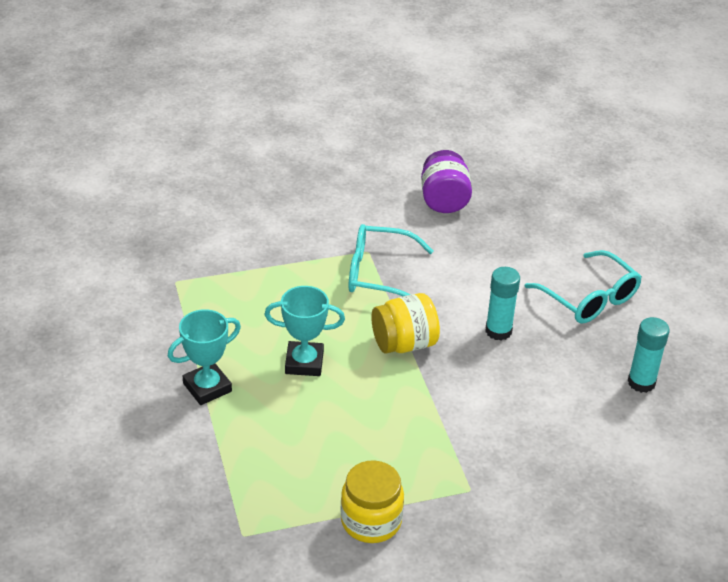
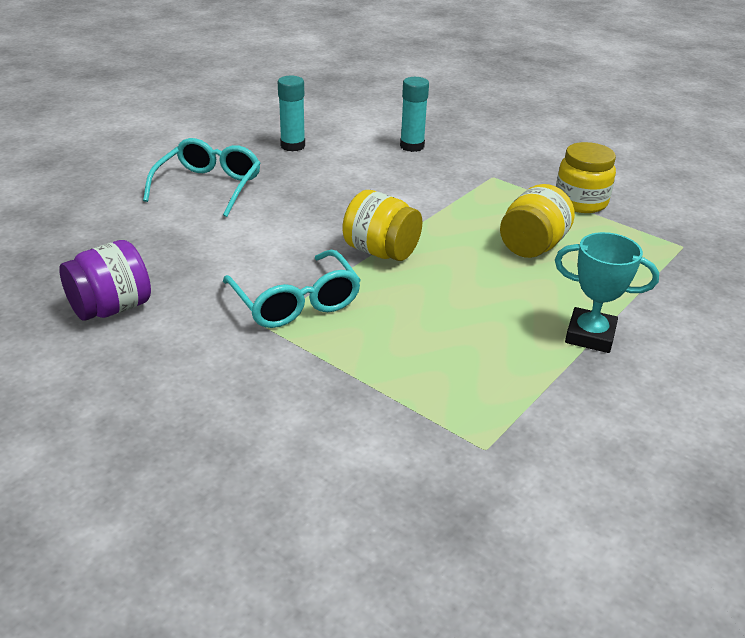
camera: 125 degrees left, 5 degrees down
turquoise trophy [264,286,345,376] -> none
turquoise glue stick [485,267,520,341] -> turquoise glue stick moved to [400,77,429,152]
none -> yellow jar [500,184,575,258]

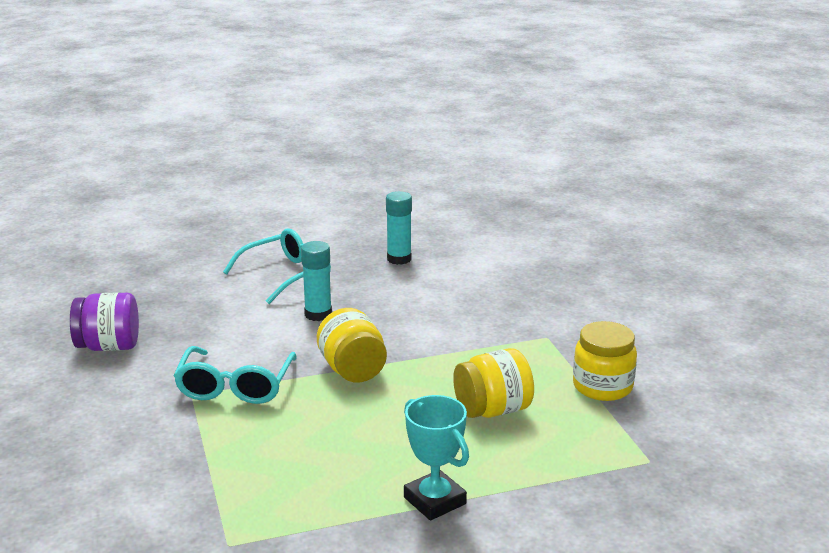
camera: 35 degrees right, 10 degrees down
turquoise glue stick [400,77,429,152] -> turquoise glue stick moved to [301,241,332,321]

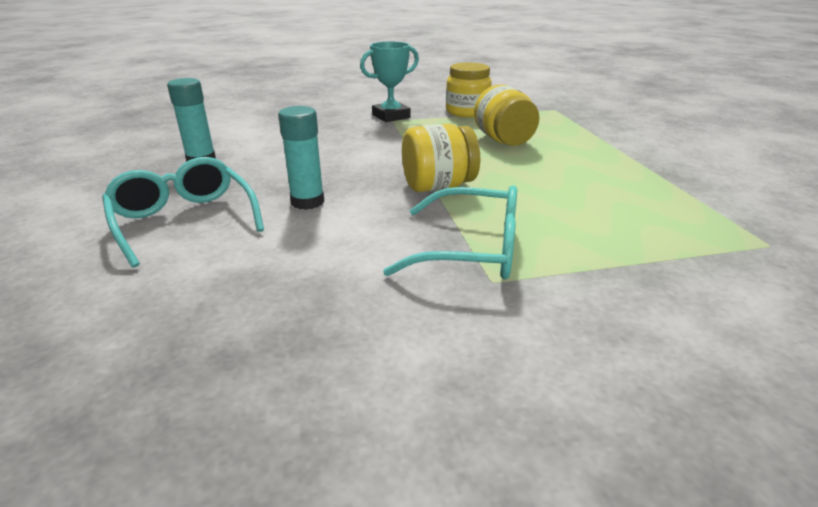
camera: 85 degrees left, 5 degrees up
purple jar [70,292,139,351] -> none
turquoise trophy [404,395,469,521] -> turquoise trophy moved to [360,41,419,122]

